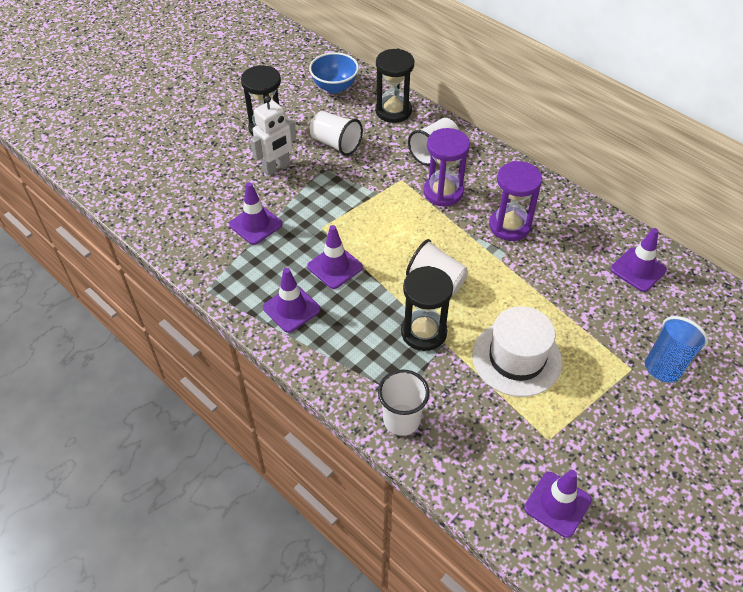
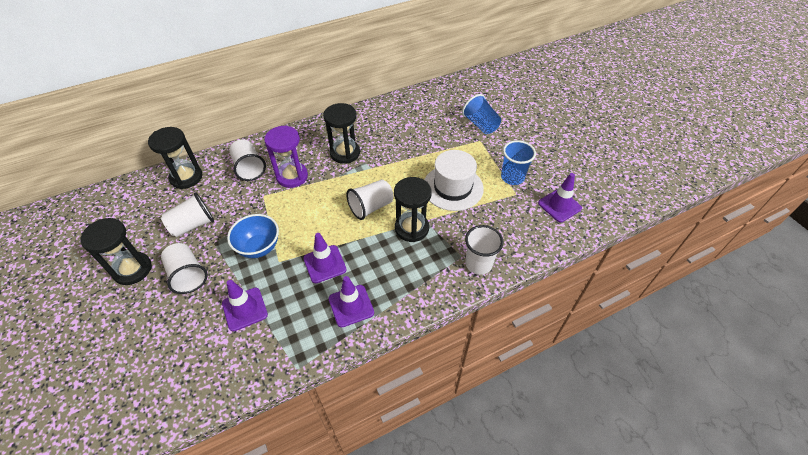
camera: 70 degrees left, 0 degrees up
white robot [251,95,296,176] -> white cup [161,243,208,294]
blue bowl [309,52,359,93] -> blue bowl moved to [227,214,279,258]
purple hourglass [489,161,542,241] -> black hourglass [323,103,360,164]
purple traffic cone [610,228,667,292] -> none
none -> blue cup [501,140,536,185]

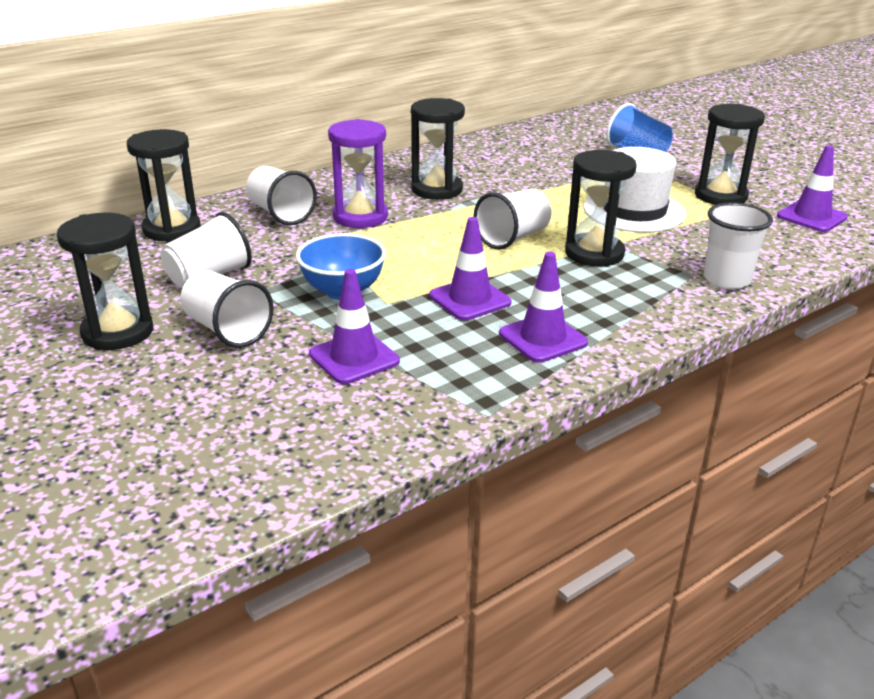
camera: 10 degrees left, 20 degrees down
blue cup [501,140,536,185] -> black hourglass [695,104,765,205]

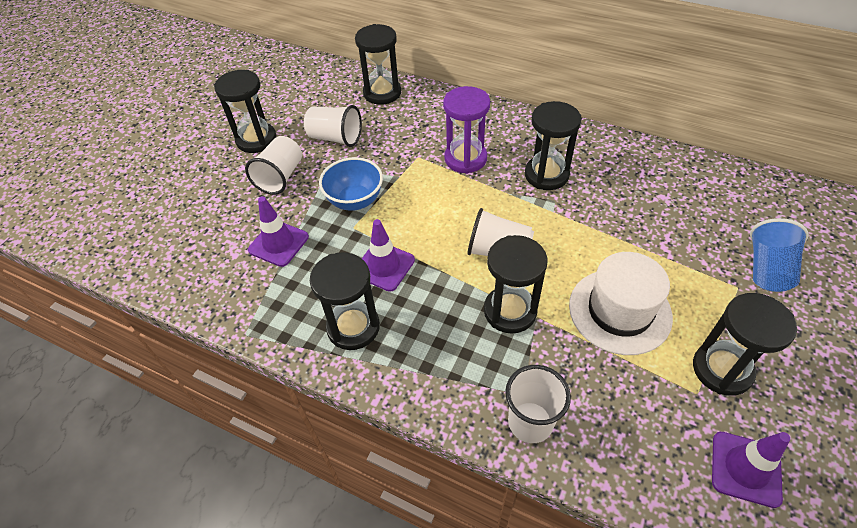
camera: 65 degrees right, 20 degrees up
white cup [246,166,317,225] -> none
purple traffic cone [499,252,588,363] -> black hourglass [310,252,380,350]

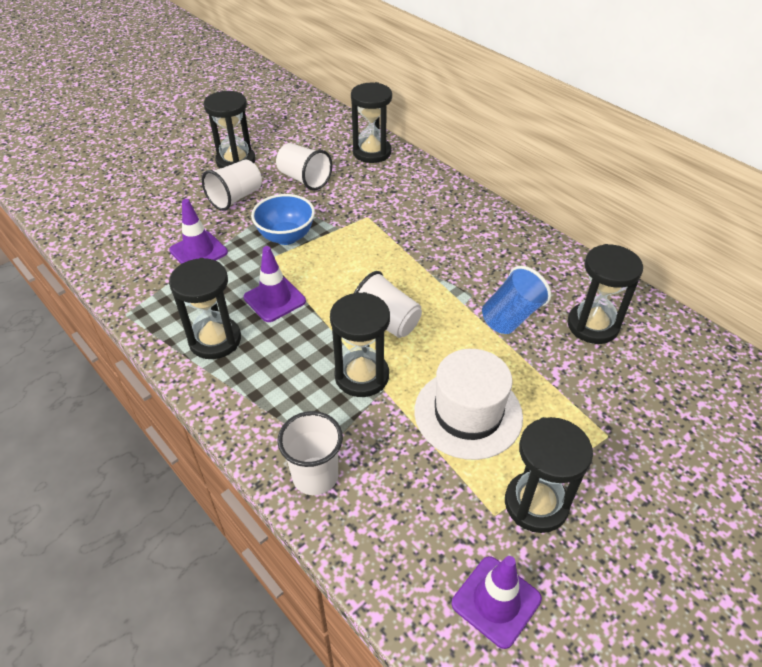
camera: 20 degrees right, 5 degrees down
purple hourglass [443,86,490,174] -> none
black hourglass [525,101,581,190] -> black hourglass moved to [567,244,643,344]
blue cup [750,218,809,292] -> blue cup moved to [482,266,551,334]

